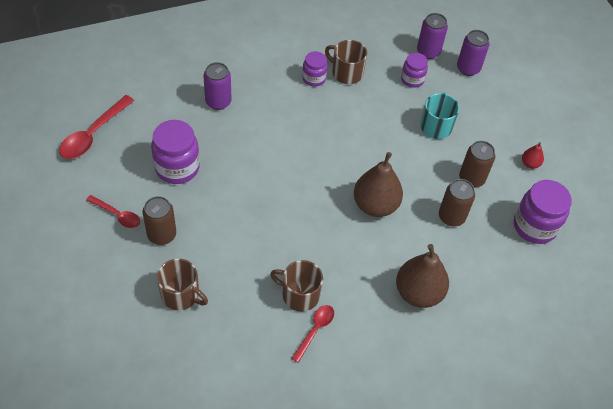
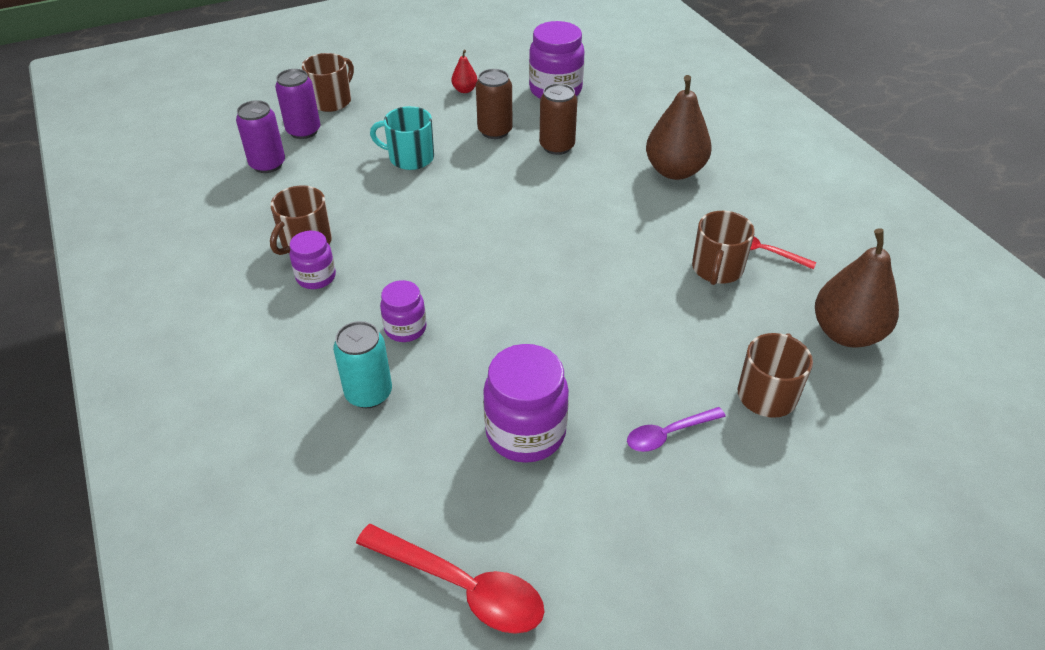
camera: 90 degrees left, 10 degrees down
red spoon [86,195,140,228] -> none
brown can [143,196,176,245] -> purple spoon [627,407,726,452]
purple can [204,62,231,110] -> turquoise can [333,321,392,408]
brown pear [354,152,403,217] -> brown pear moved to [815,228,899,348]
purple jar [401,53,428,88] -> purple jar moved to [380,280,426,342]
none -> brown mug [302,53,354,112]

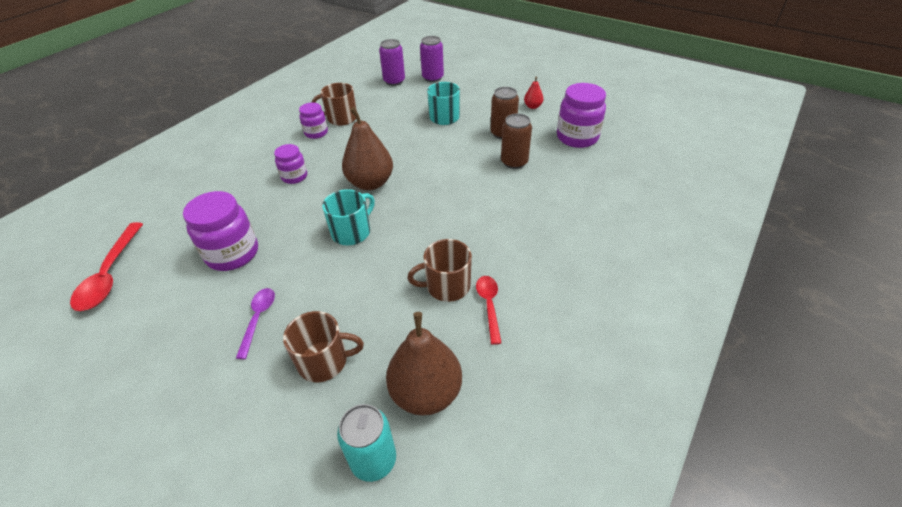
camera: 60 degrees right, 0 degrees up
brown mug [302,53,354,112] -> none
turquoise can [333,321,392,408] -> turquoise can moved to [337,404,396,482]
purple spoon [627,407,726,452] -> purple spoon turned 60 degrees clockwise [236,288,275,359]
brown pear [646,75,712,180] -> brown pear moved to [342,107,393,190]
none -> turquoise mug [322,189,375,245]

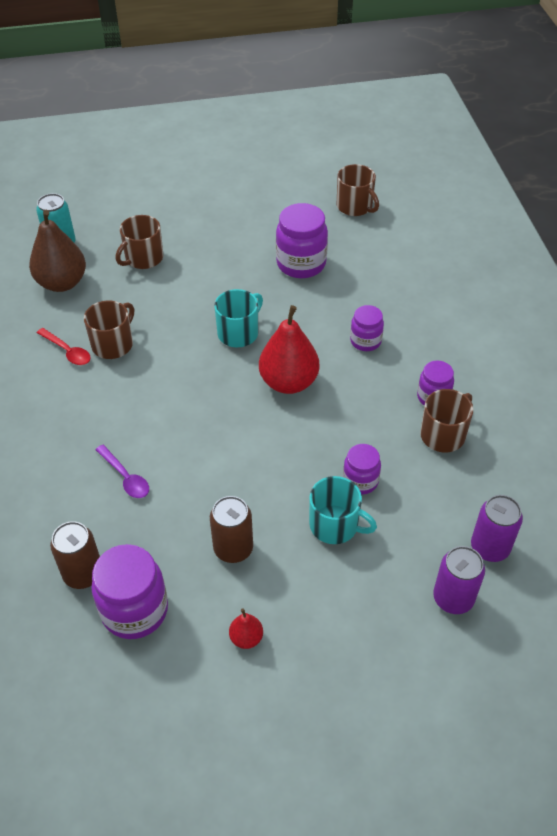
camera: 135 degrees right, 5 degrees up
red spoon [70,222,143,311] -> brown mug [337,164,379,216]
purple spoon [236,288,275,359] -> purple spoon moved to [95,445,149,498]
turquoise mug [322,189,375,245] -> turquoise mug turned 135 degrees counterclockwise [214,289,263,347]
brown pear [342,107,393,190] -> red pear [259,305,319,394]
brown can [501,113,532,169] -> brown can moved to [50,521,100,589]
none -> purple jar [343,444,381,495]

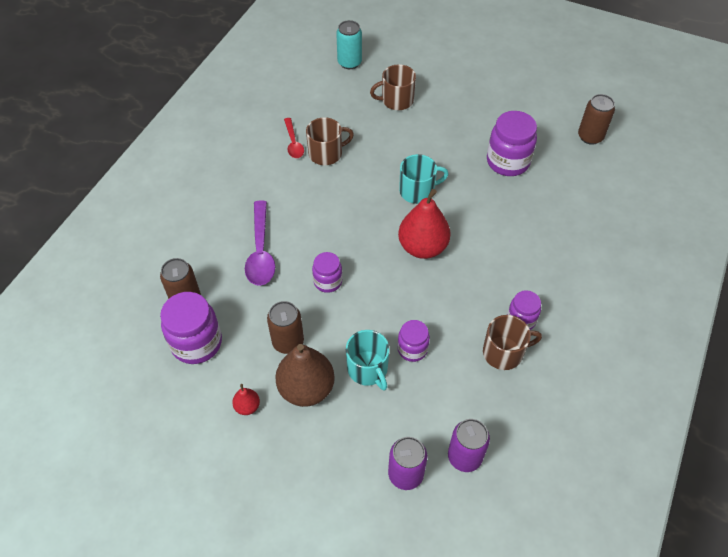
camera: 35 degrees right, 5 degrees up
brown pear [29,210,86,292] -> brown pear moved to [275,344,335,407]
purple spoon [95,445,149,498] -> purple spoon [245,200,275,286], size x1.65
brown mug [337,164,379,216] -> brown can [578,94,615,145]
purple jar [350,305,384,351] -> purple jar moved to [312,252,342,293]

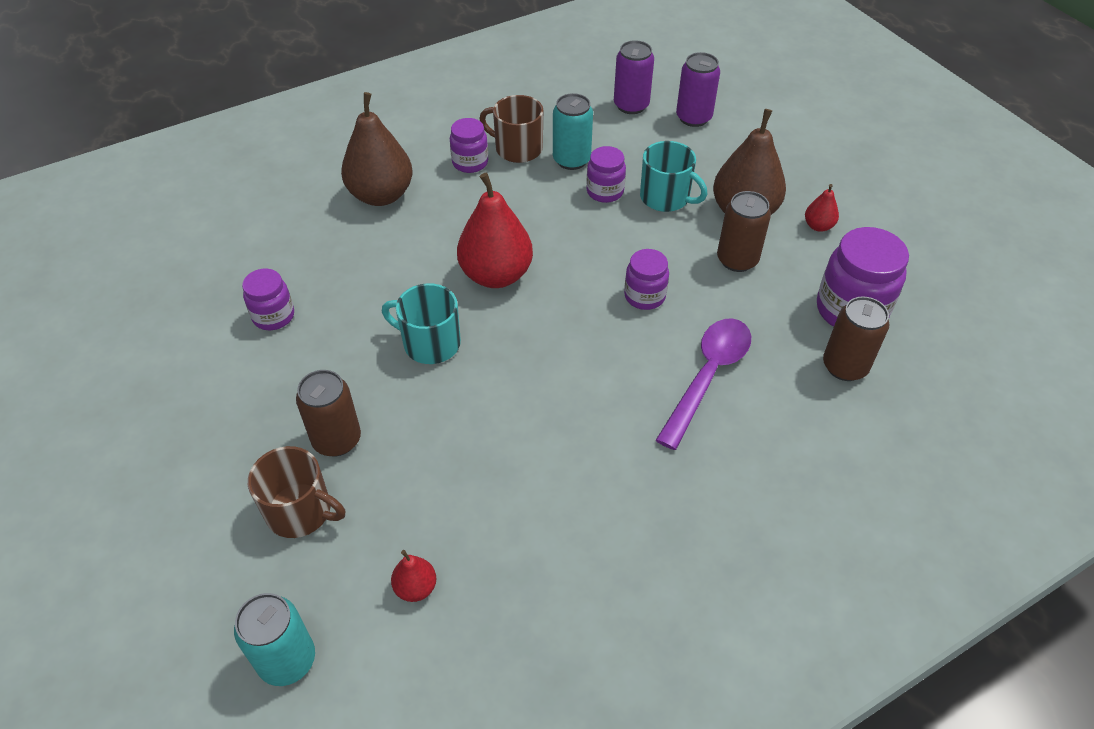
camera: 145 degrees left, 5 degrees down
red spoon [284,118,304,158] -> none
brown mug [306,117,354,165] -> none
turquoise mug [346,330,390,391] -> turquoise mug turned 120 degrees clockwise [640,141,707,212]
purple jar [487,111,537,176] -> purple jar [242,269,294,330], size x0.59
brown can [578,94,615,145] -> brown can moved to [296,370,361,456]
none -> brown pear [341,92,413,206]
none -> red pear [391,550,436,602]
none -> turquoise can [553,93,593,170]

